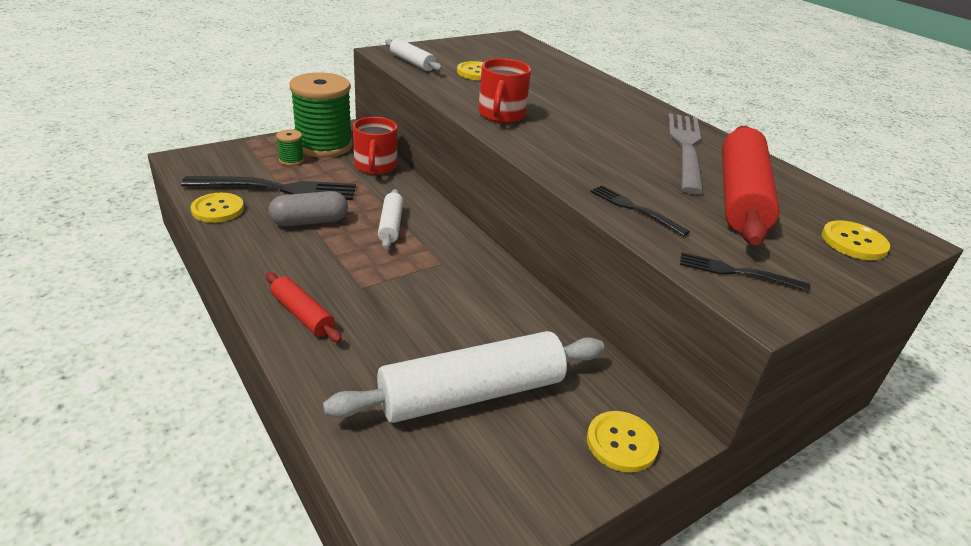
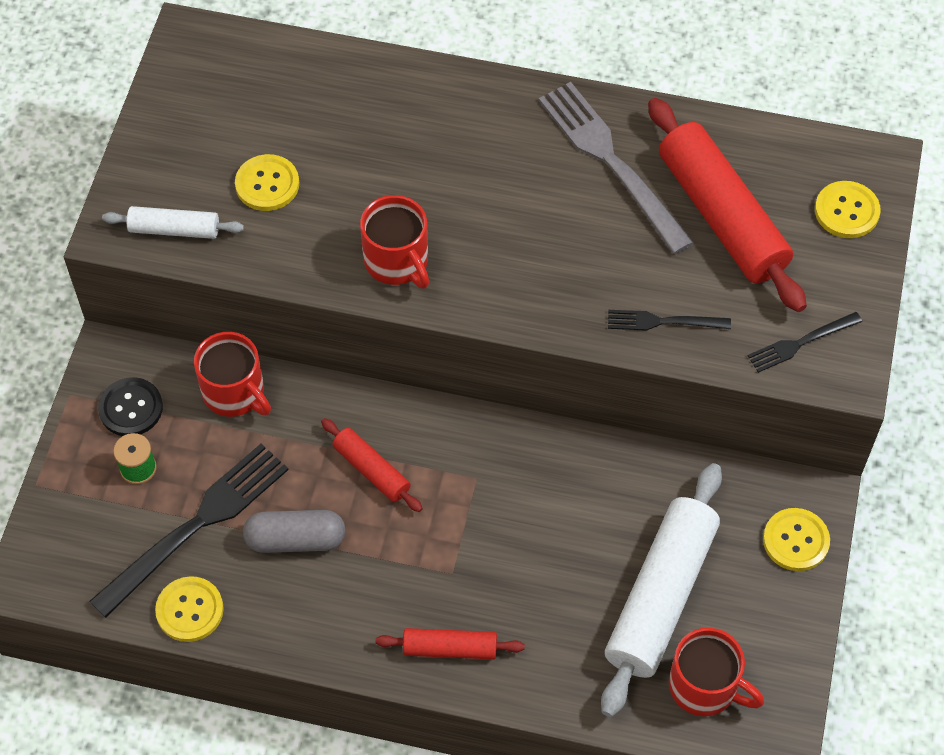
camera: 40 degrees left, 25 degrees up
grey capsule [269,191,348,226] -> grey capsule turned 60 degrees clockwise [243,510,346,553]
green spool [289,72,353,157] -> black button [98,377,163,436]
white rolling pin [378,189,403,249] -> red rolling pin [321,418,423,512]
none -> red mug [669,628,764,716]

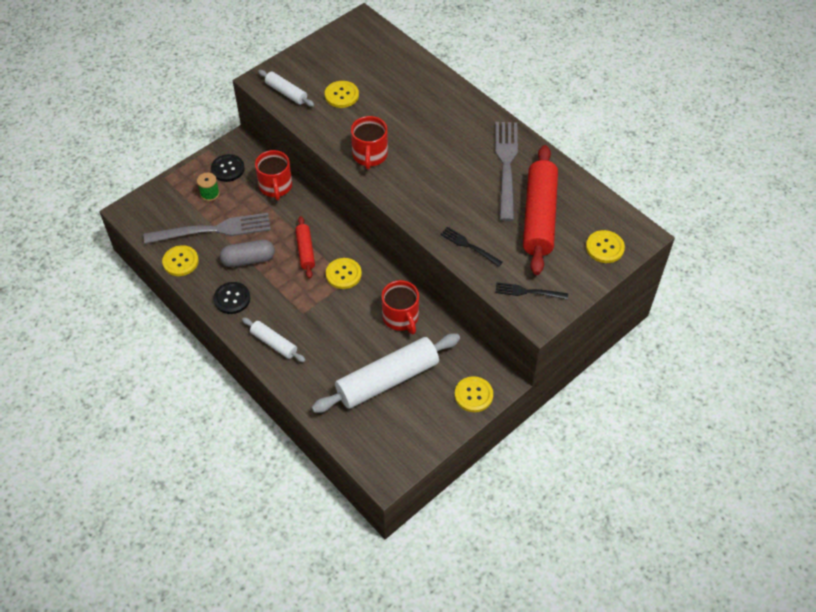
camera: 35 degrees right, 5 degrees down
black fork [89,444,289,618] -> grey fork [144,213,271,244]
grey capsule [243,510,346,553] -> grey capsule turned 45 degrees counterclockwise [220,240,275,267]
red rolling pin [376,628,525,659] -> white rolling pin [242,318,305,362]
red mug [669,628,764,716] -> red mug moved to [381,280,419,334]
none -> black button [213,282,250,314]
none -> yellow button [326,258,362,289]

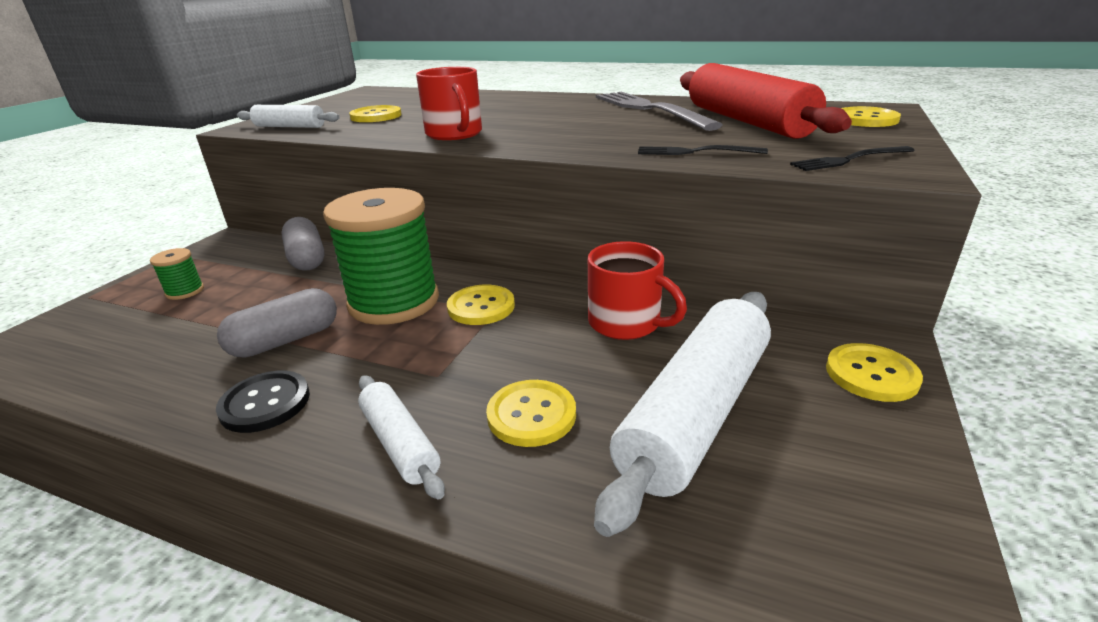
camera: 25 degrees left, 25 degrees down
grey fork [144,213,271,244] -> none
yellow button [162,245,199,276] -> yellow button moved to [486,380,576,447]
black button [211,154,245,182] -> none
white rolling pin [242,318,305,362] -> white rolling pin turned 45 degrees clockwise [358,375,445,500]
red mug [255,150,292,200] -> grey capsule [281,217,325,271]
red rolling pin [295,216,315,278] -> green spool [323,188,439,325]

